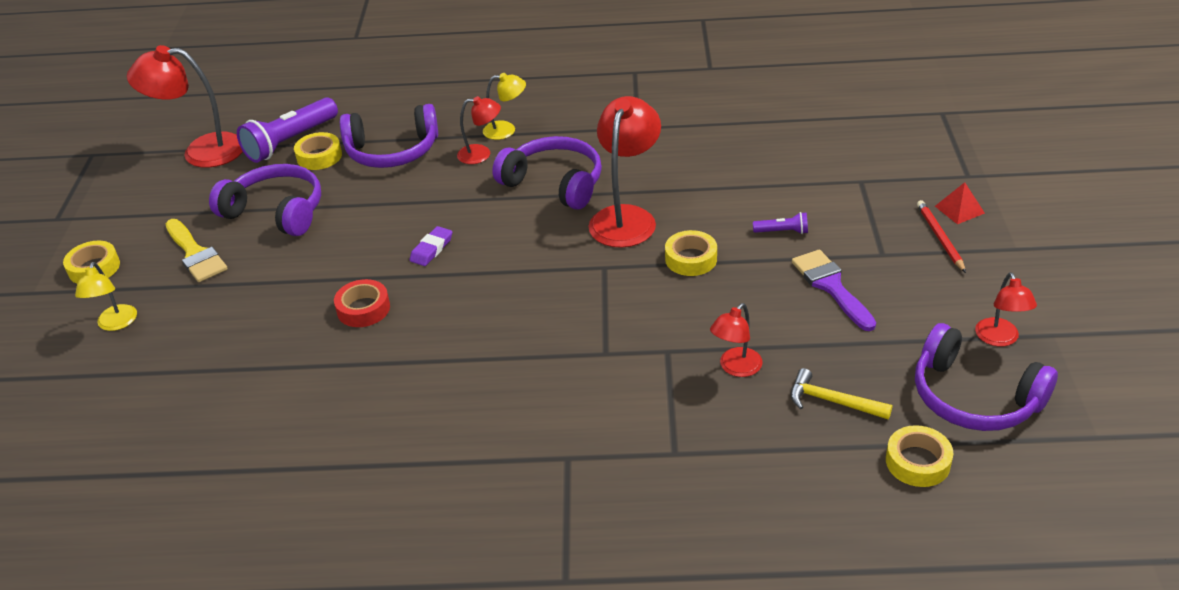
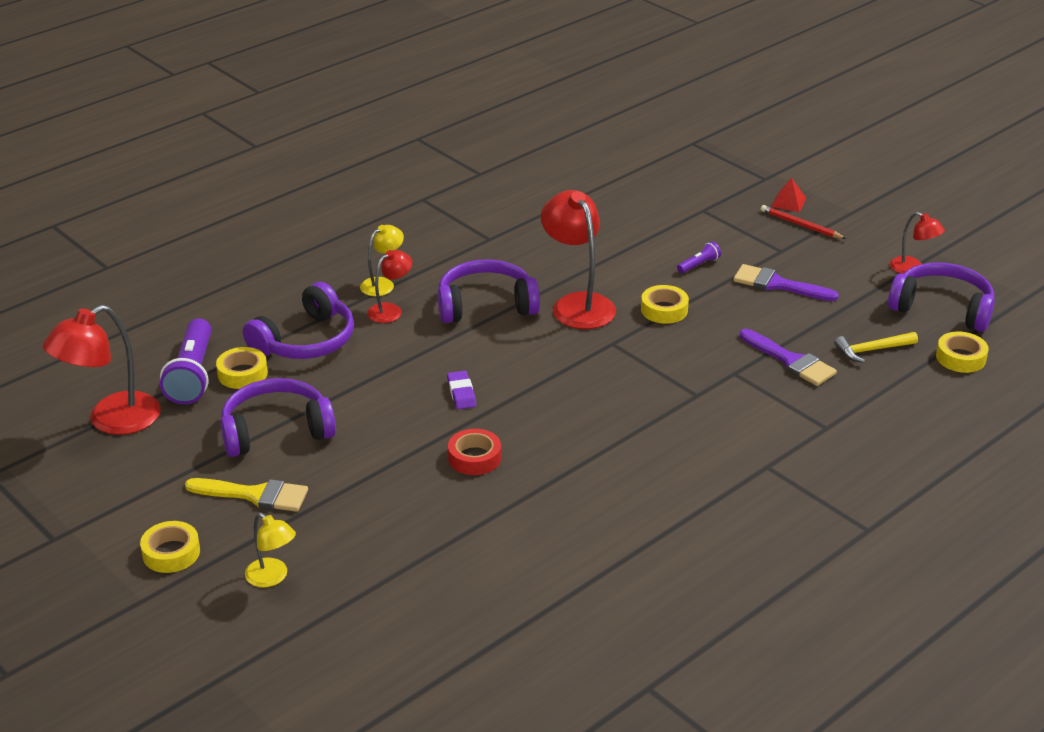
camera: 45 degrees left, 5 degrees down
red lamp [710,303,763,377] -> purple brush [740,329,837,386]
purple headphones [915,323,1058,431] -> purple headphones turned 150 degrees counterclockwise [888,263,995,332]

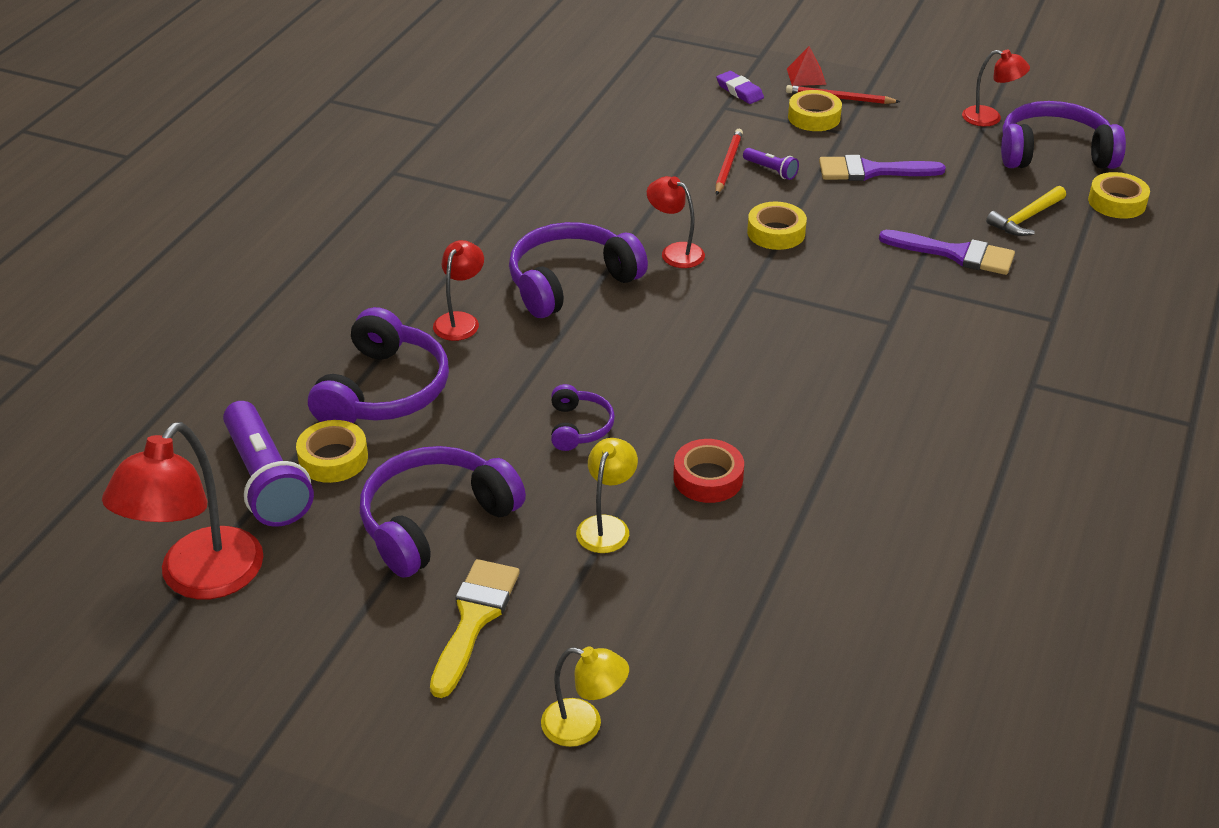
camera: 25 degrees left, 5 degrees up
yellow tape [140,521,200,573] -> yellow tape moved to [788,90,842,131]
yellow brush [185,478,308,512] -> yellow brush turned 60 degrees counterclockwise [430,559,520,698]
yellow lamp [360,225,404,296] -> yellow lamp moved to [576,438,638,553]
purple eraser [447,371,476,410] -> purple eraser moved to [716,71,764,104]
red lamp [541,190,616,329] -> red lamp [647,176,705,268], size x0.54
purple flashlight [677,242,721,273] -> purple flashlight turned 105 degrees clockwise [743,148,799,180]
none -> purple headphones [551,384,615,451]
none -> red pencil [715,129,743,195]

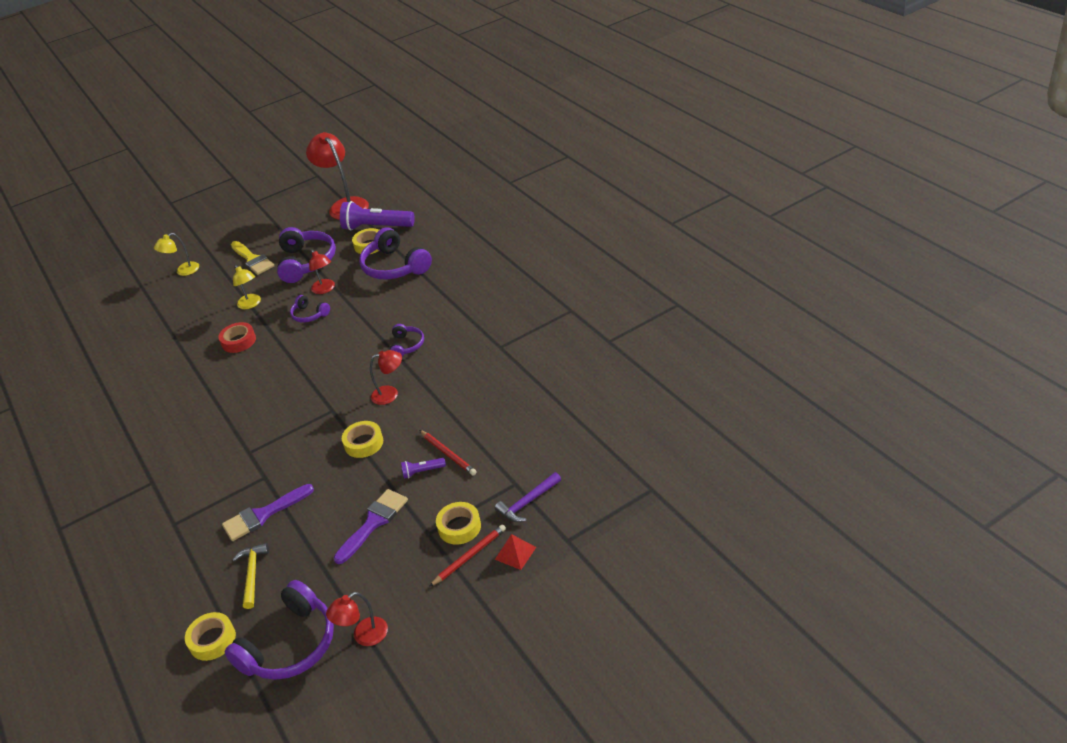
camera: 130 degrees right, 0 degrees up
red lamp [433,240,484,341] -> red lamp moved to [309,250,335,294]
purple headphones [509,222,648,318] -> purple headphones [390,324,424,357], size x0.52
purple eraser [716,71,764,104] -> purple hammer [495,472,561,522]

